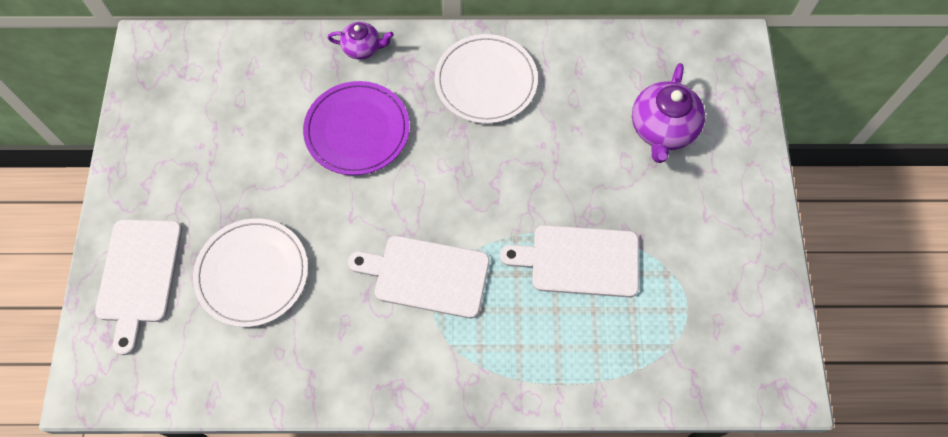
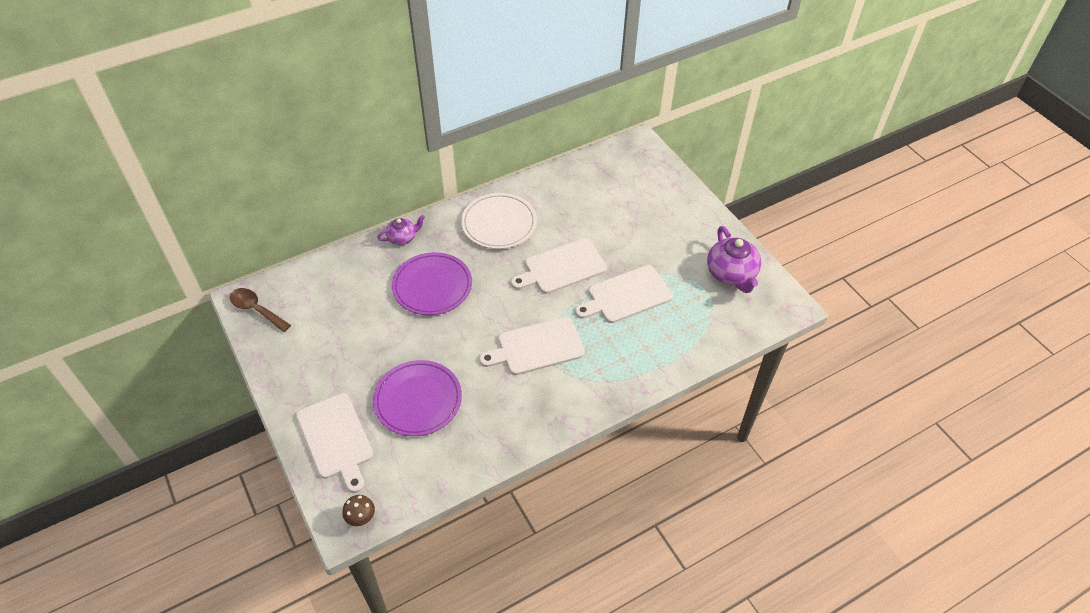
camera: 30 degrees left, 15 degrees down
white plate [193,218,308,327] -> purple plate [373,360,462,436]
purple teapot [632,63,705,163] -> purple teapot moved to [707,226,761,293]
none -> brown spoon [230,288,291,332]
none -> brown mushroom [342,495,375,526]
none -> white cutting board [511,238,607,294]

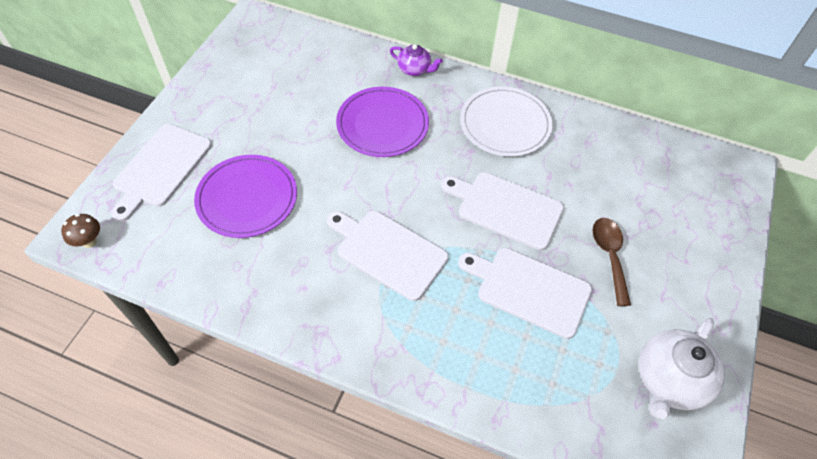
camera: 50 degrees right, 5 degrees up
brown spoon [230,288,291,332] -> brown spoon moved to [593,218,631,306]
purple teapot [707,226,761,293] -> white teapot [639,318,725,419]

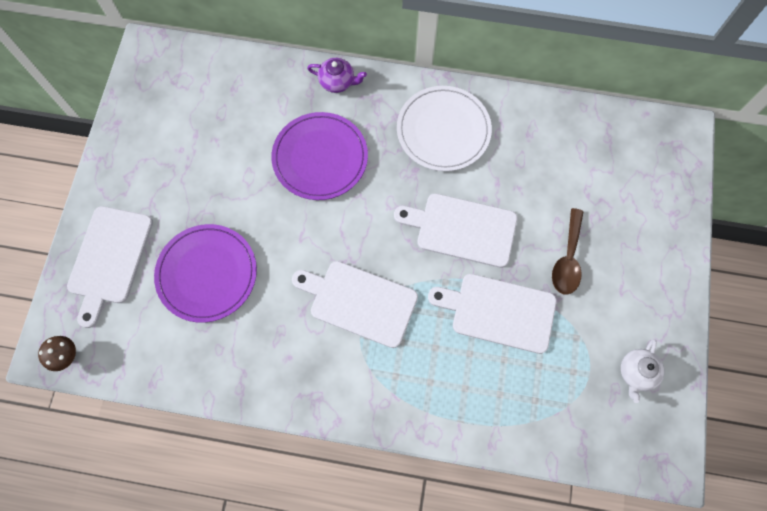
camera: 10 degrees left, 15 degrees up
brown spoon [593,218,631,306] -> brown spoon turned 150 degrees counterclockwise [552,208,584,295]
white teapot [639,318,725,419] -> white teapot [621,339,664,403], size x0.58

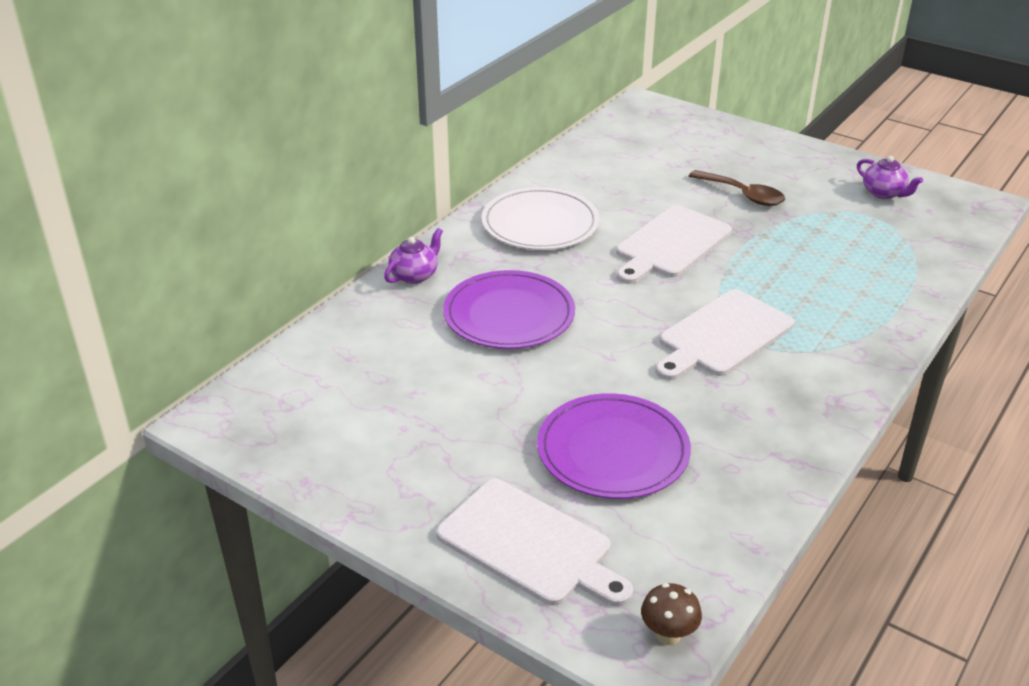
camera: 65 degrees left, 35 degrees down
white cutting board [428,274,557,354] -> none
white teapot [621,339,664,403] -> purple teapot [857,156,923,199]

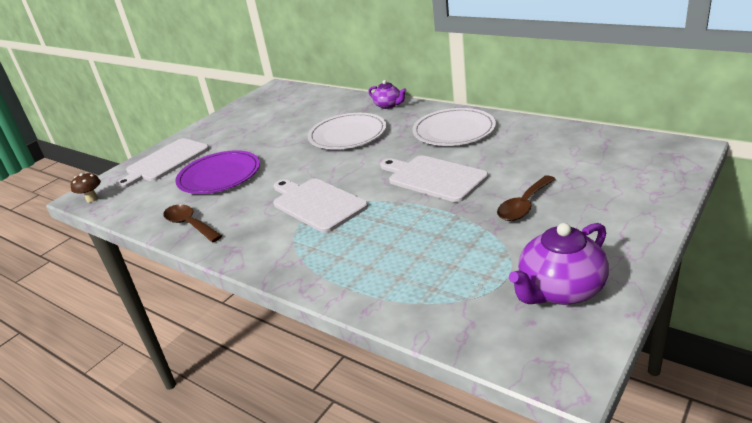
camera: 95 degrees right, 5 degrees down
purple plate [443,270,575,349] -> white plate [308,113,387,149]
purple teapot [857,156,923,199] -> purple teapot [509,223,609,305], size x1.72
none -> brown spoon [163,204,222,242]

